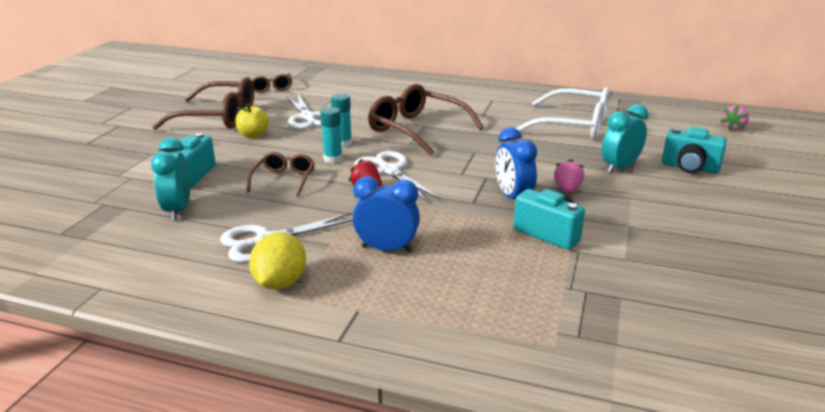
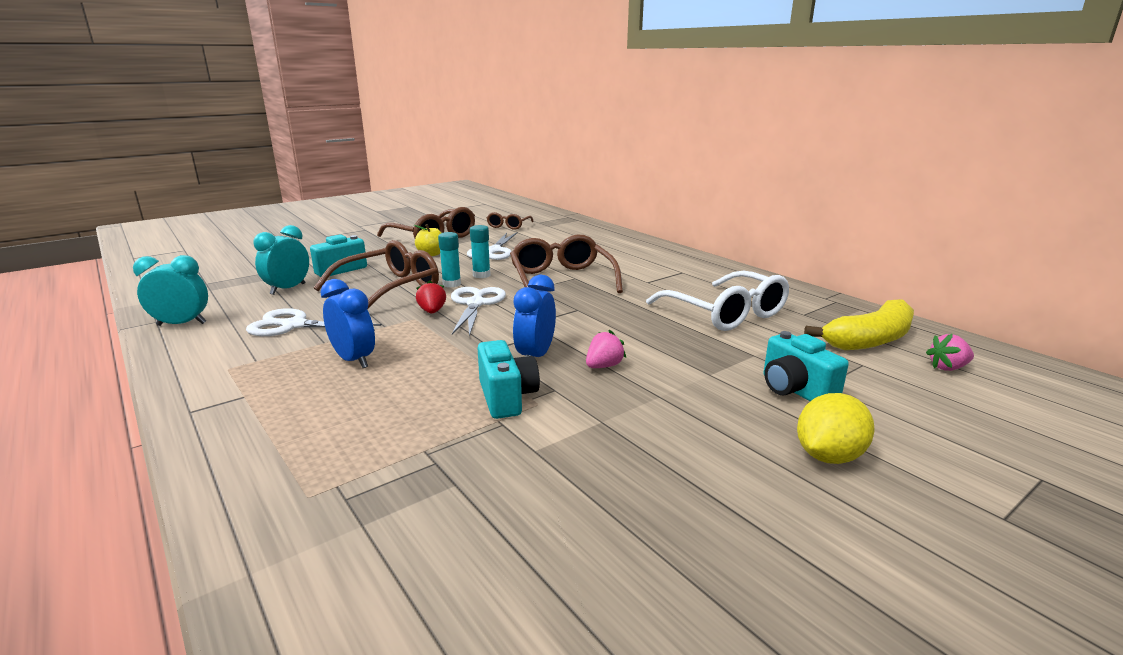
camera: 35 degrees right, 5 degrees down
brown glasses [247,152,315,196] -> brown glasses [314,240,439,310], size x1.85
yellow lemon [249,232,306,289] -> yellow lemon moved to [797,393,875,464]
turquoise clock [602,104,648,174] -> turquoise clock moved to [133,255,208,326]
none -> yellow banana [804,299,914,350]

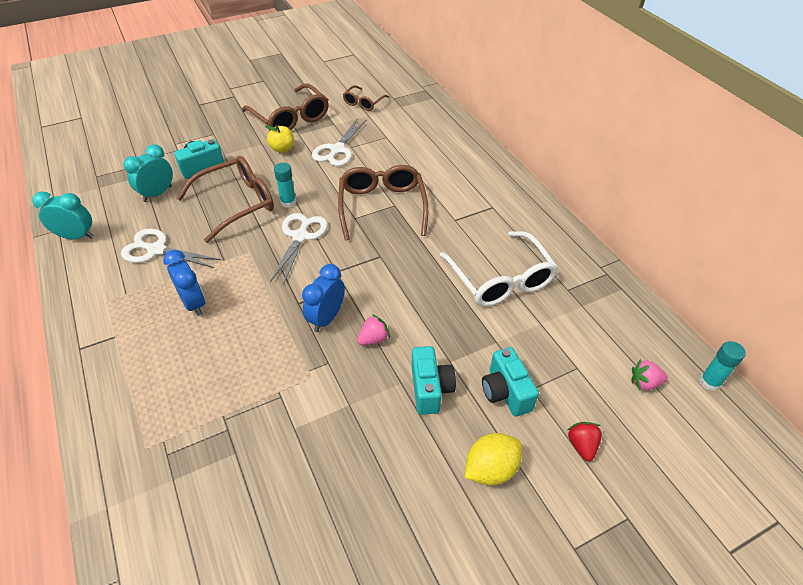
camera: 10 degrees right, 25 degrees up
red strawberry [416,280,446,314] -> red strawberry moved to [568,422,602,461]
turquoise glue stick [470,225,491,278] -> turquoise glue stick moved to [700,341,746,391]
turquoise camera [478,340,540,419] -> turquoise camera moved to [411,346,456,415]
yellow banana [804,299,914,350] -> none

